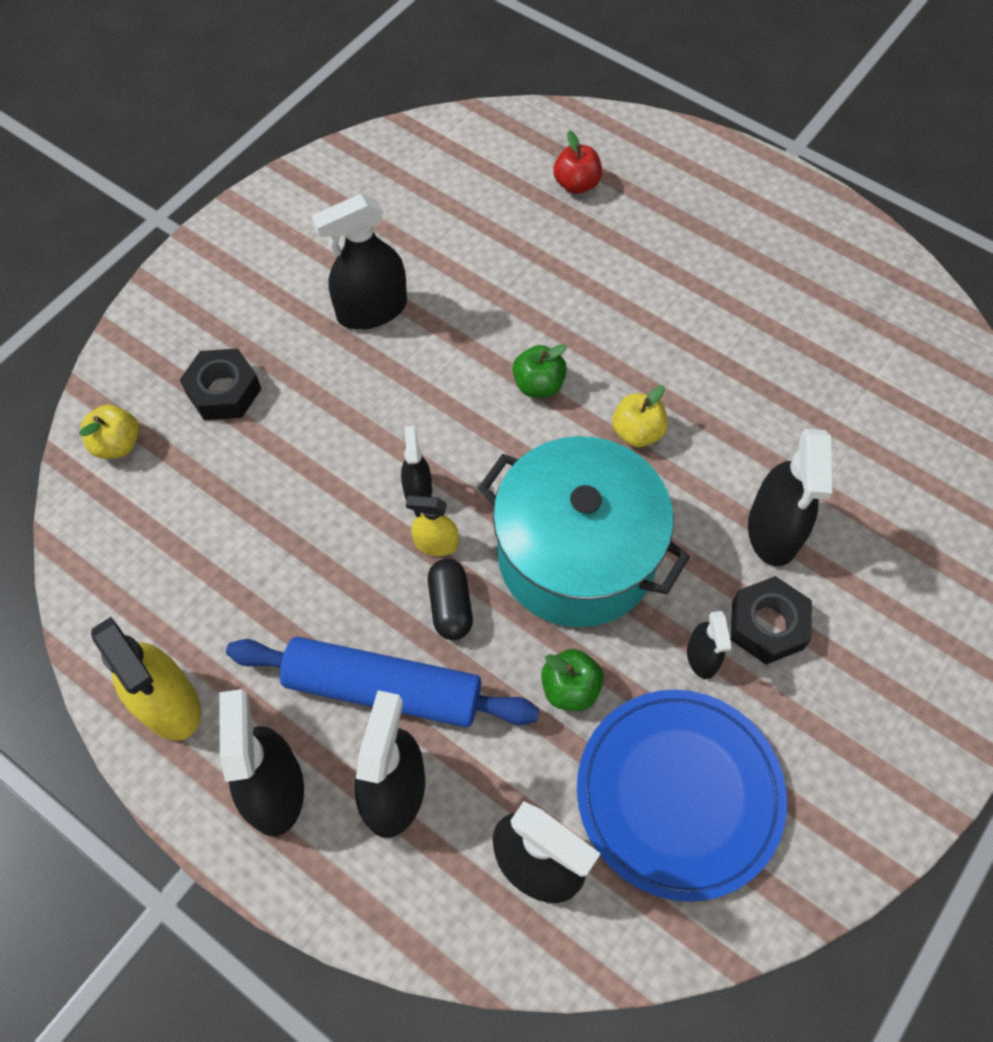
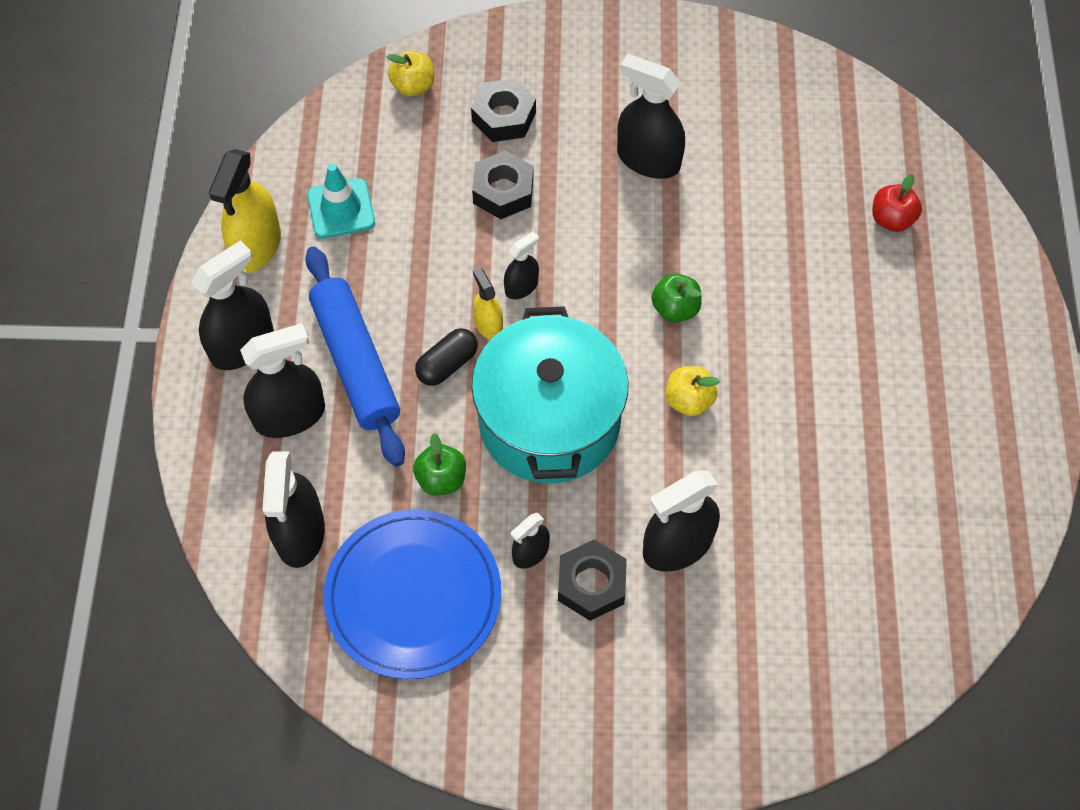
camera: 55 degrees right, 0 degrees up
none -> turquoise traffic cone [307,163,375,239]
none -> black nut [472,150,533,219]

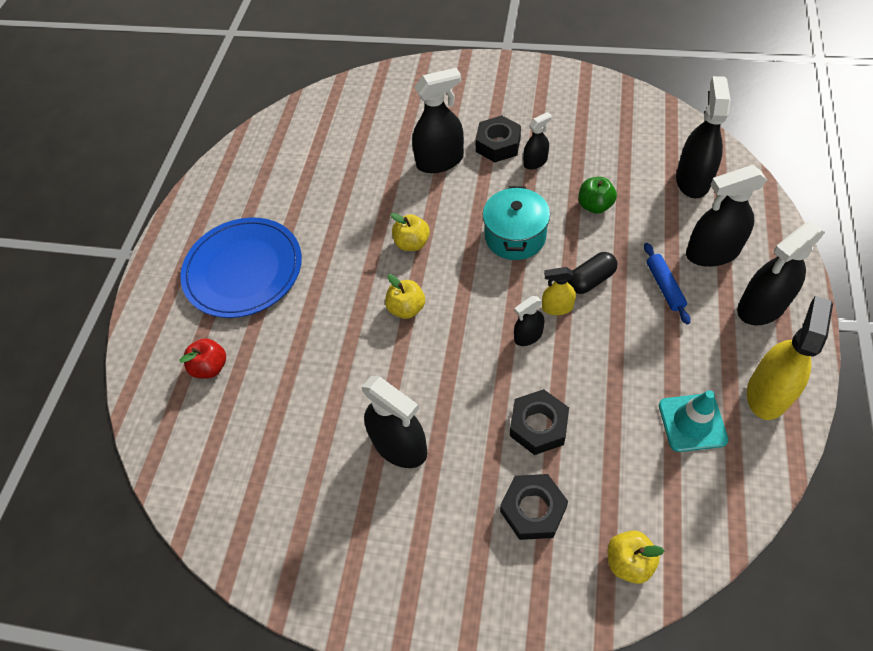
camera: 165 degrees left, 5 degrees down
blue rolling pin [305,246,405,467] -> blue rolling pin [644,243,691,324], size x0.49
blue plate [323,509,501,679] -> blue plate moved to [180,218,302,318]
turquoise pot [472,306,628,483] -> turquoise pot [483,186,550,260], size x0.59
yellow spray bottle [473,268,503,340] -> yellow spray bottle turned 105 degrees clockwise [542,267,576,315]
green apple [651,273,702,323] -> yellow apple [385,274,425,319]

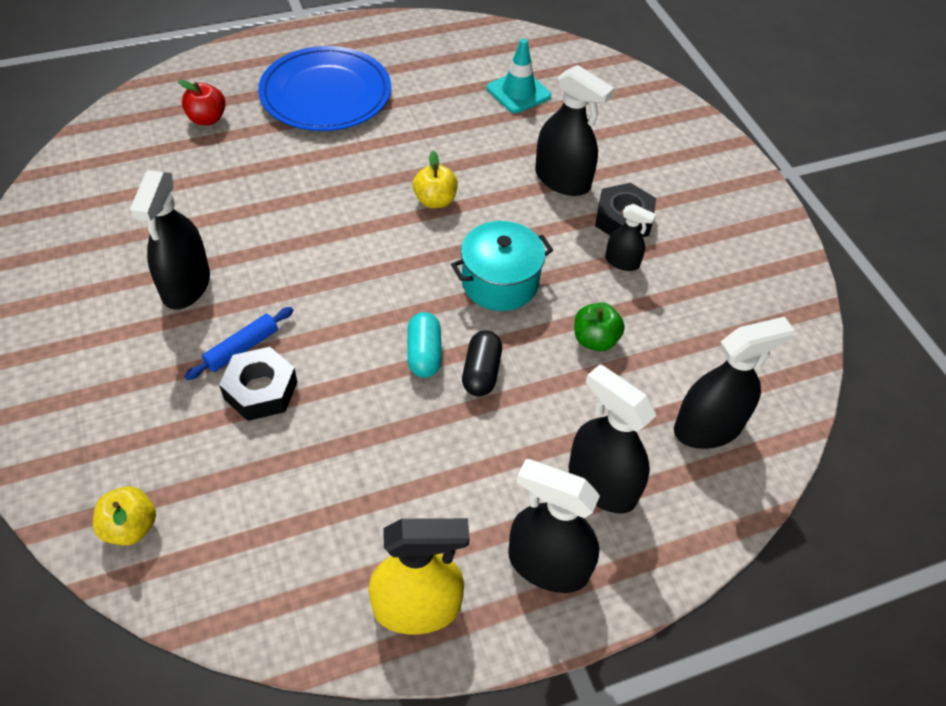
camera: 50 degrees right, 5 degrees down
yellow apple [385,274,425,319] -> none
black nut [500,474,568,540] -> none
black spray bottle [514,296,545,346] -> none
yellow spray bottle [542,267,576,315] -> turquoise capsule [407,312,442,378]
black capsule [568,252,617,294] -> black capsule turned 75 degrees clockwise [462,330,502,397]
blue rolling pin [644,243,691,324] -> blue rolling pin moved to [184,307,293,380]
turquoise traffic cone [659,390,728,452] -> turquoise traffic cone moved to [487,39,551,113]

